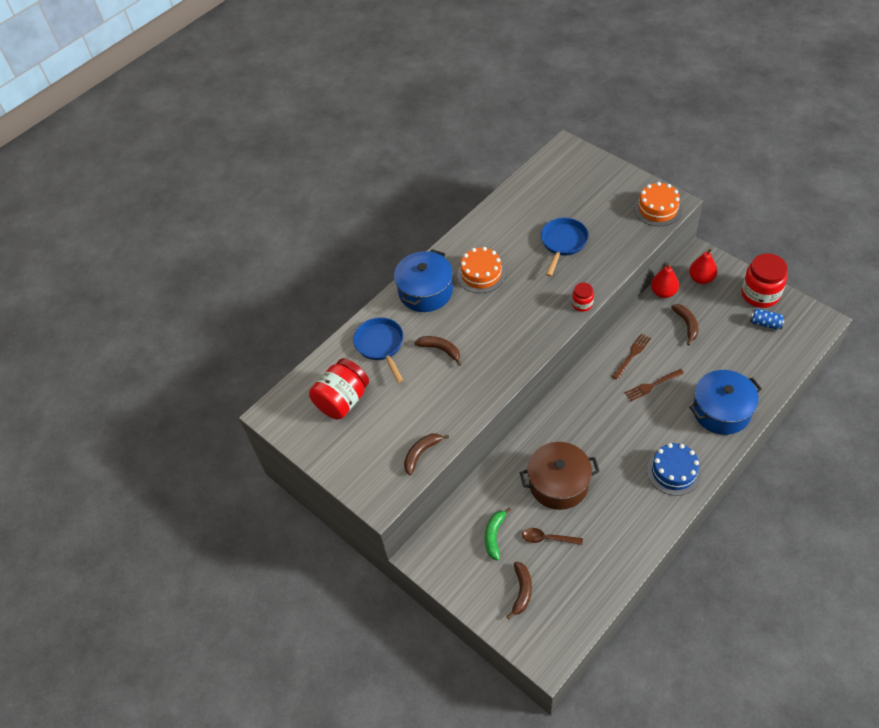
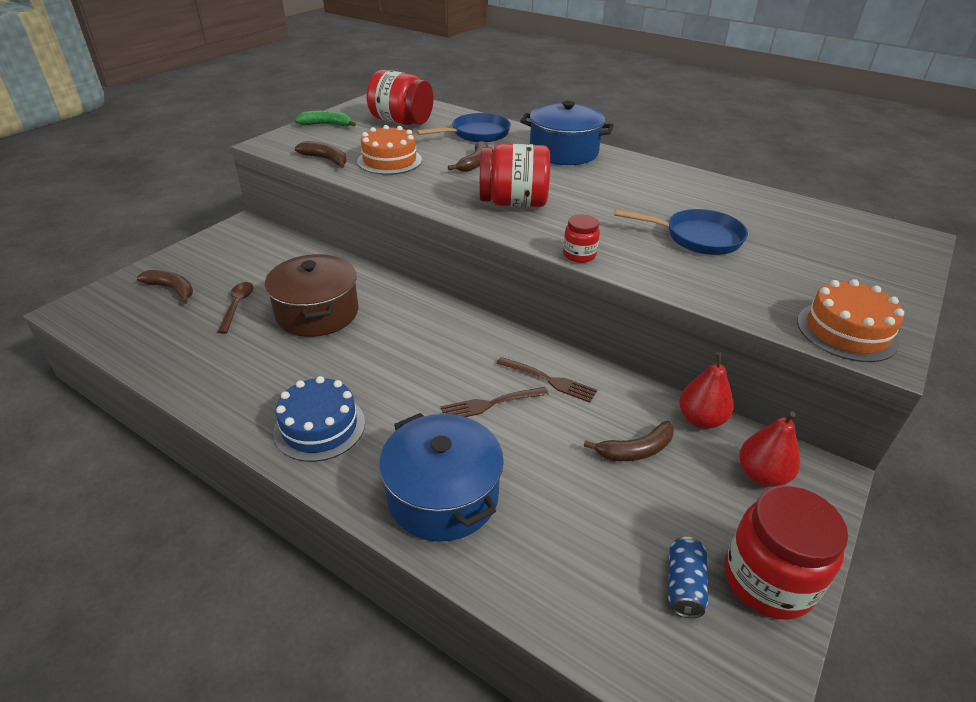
camera: 75 degrees right, 15 degrees down
orange cake [457,247,506,293] -> orange cake moved to [357,125,422,175]
green banana [485,507,511,561] -> green banana moved to [295,110,356,127]
brown banana [506,561,532,619] -> brown banana turned 150 degrees counterclockwise [137,270,193,304]
brown fork [625,369,684,401] -> brown fork turned 75 degrees counterclockwise [441,387,549,417]
none -> red jar [479,144,550,207]

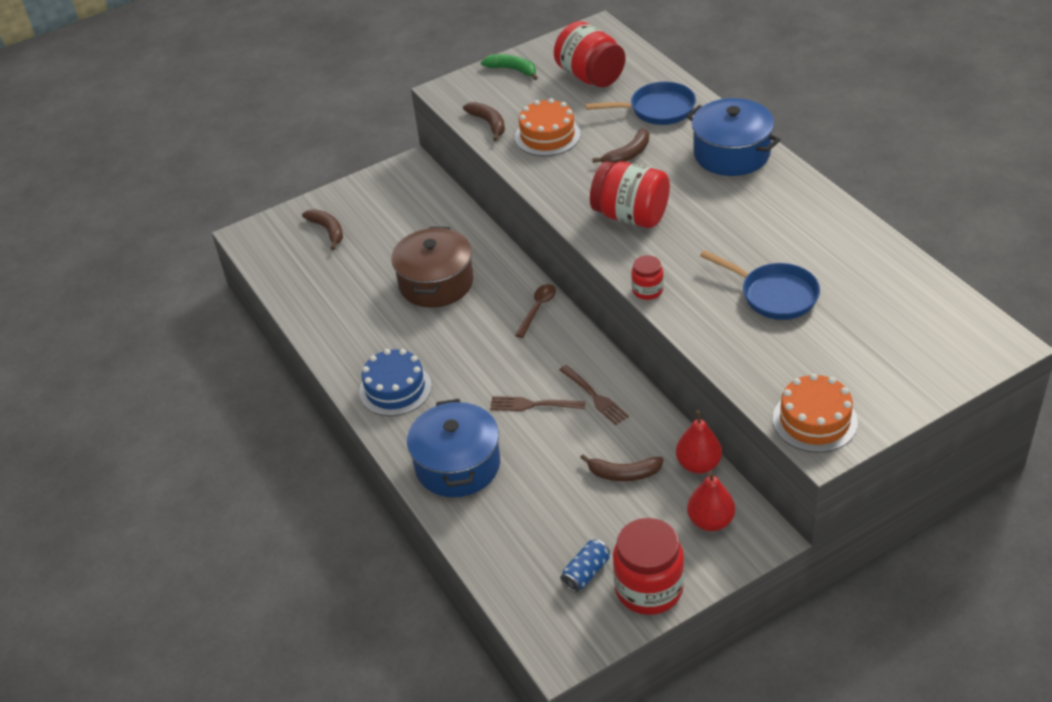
camera: 30 degrees right, 5 degrees up
brown spoon [217,282,253,334] -> brown spoon moved to [515,284,556,338]

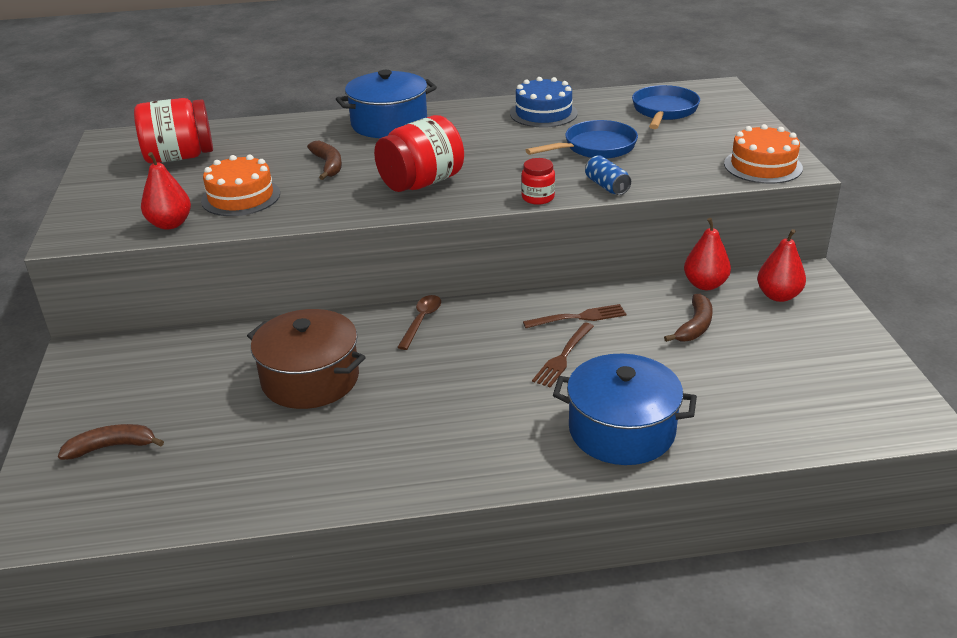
camera: 70 degrees left, 10 degrees down
blue cake [359,349,432,416] -> blue cake moved to [510,77,578,127]
brown banana [463,102,505,141] -> red pear [141,152,191,230]
green banana [481,54,538,80] -> none
brown spoon [515,284,556,338] -> brown spoon turned 60 degrees clockwise [397,295,441,350]
blue can [560,539,610,592] -> blue can moved to [585,155,631,195]
blue pan [585,82,696,125] -> blue pan moved to [632,85,700,129]
red jar [613,518,684,615] -> none

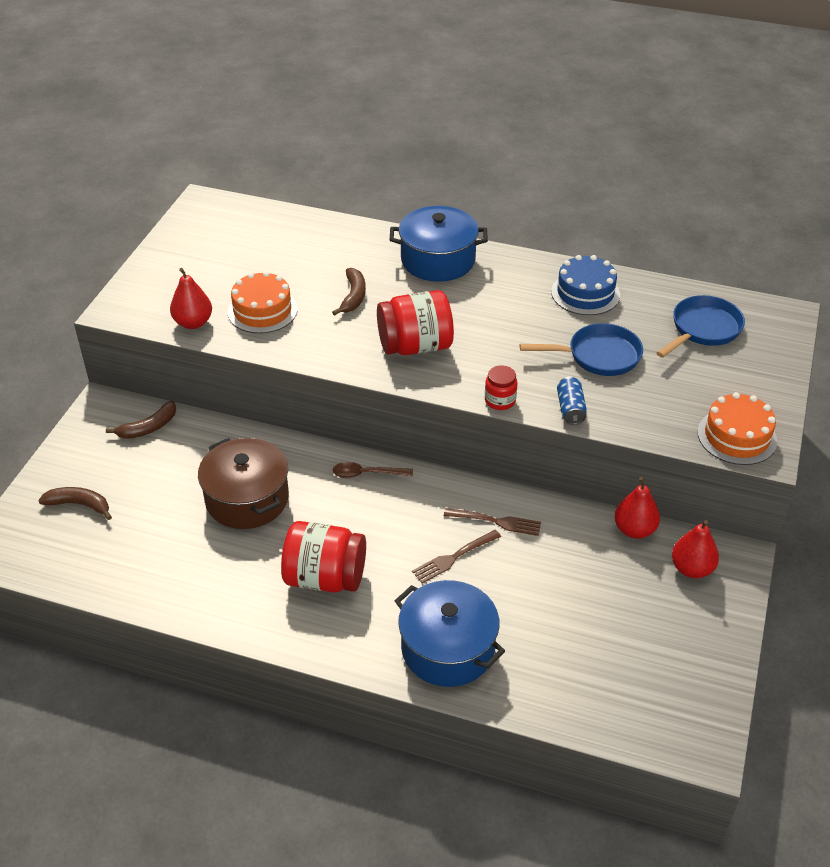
camera: 25 degrees right, 10 degrees up
red jar [134,98,213,164] -> red jar moved to [281,521,366,593]
brown spoon [397,295,441,350] -> brown spoon turned 135 degrees counterclockwise [333,462,413,478]
brown banana [664,294,713,342] -> brown banana moved to [106,401,176,439]

